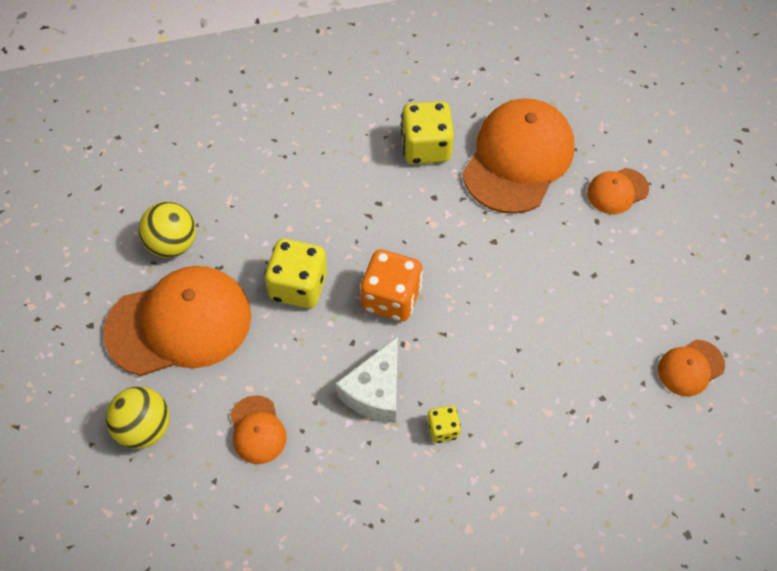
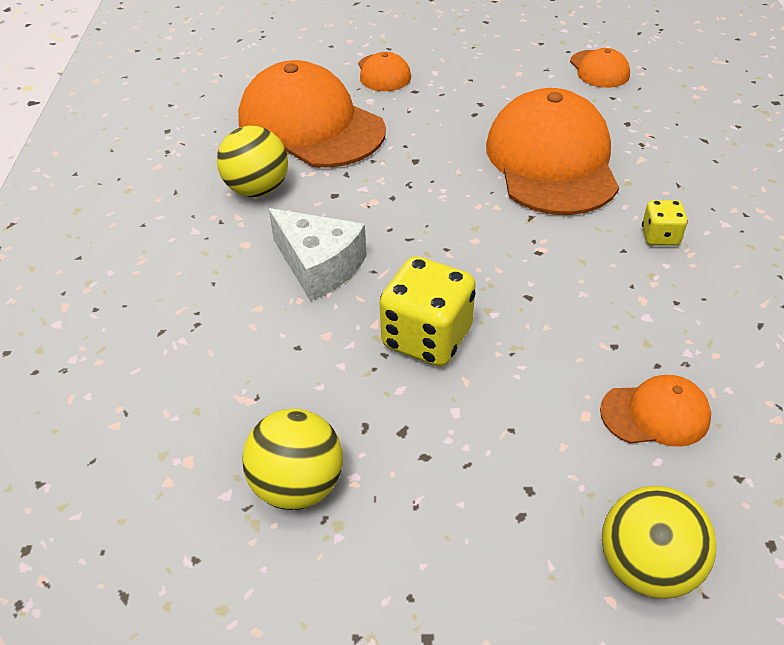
camera: 75 degrees left, 15 degrees down
orange cap [103,266,251,376] -> orange cap moved to [486,88,619,215]
white cheese [336,337,398,423] -> white cheese moved to [268,208,367,301]
orange dice [360,249,423,321] -> none
yellow dice [401,101,454,164] -> yellow ball [217,126,288,197]

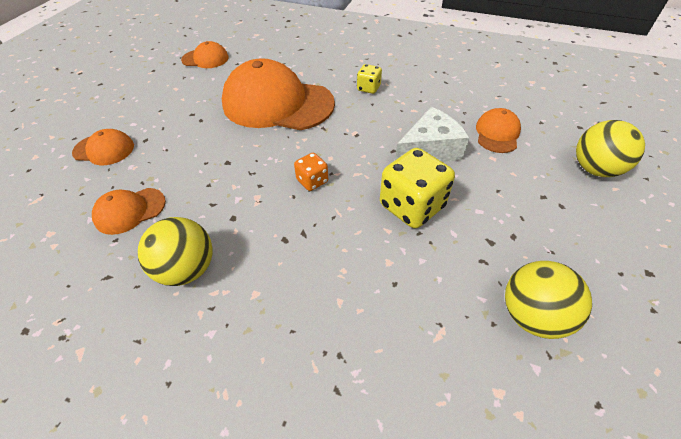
camera: 70 degrees left, 5 degrees up
orange cap [238,60,386,168] -> orange cap [92,188,166,235], size x0.47
white cheese [268,208,367,301] -> white cheese moved to [395,107,469,162]
none -> orange dice [294,153,328,191]

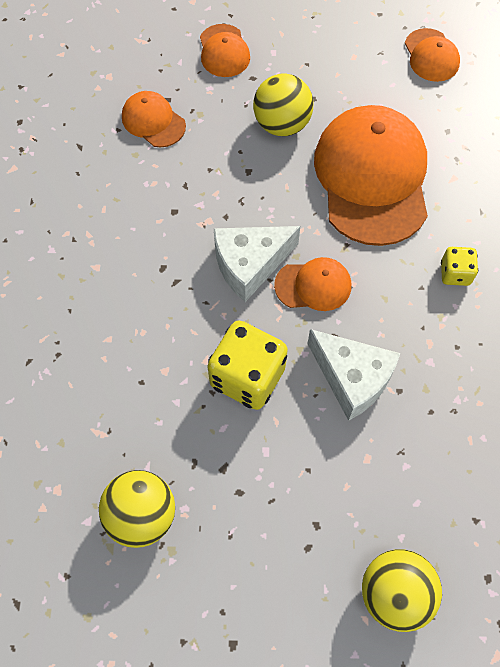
camera: 70 degrees right, 15 degrees up
yellow ball [138,217,213,286] -> yellow ball moved to [253,73,313,136]
orange dice [294,153,328,191] -> white cheese [214,226,300,302]
orange cap [476,108,521,153] -> orange cap moved to [274,257,351,311]

